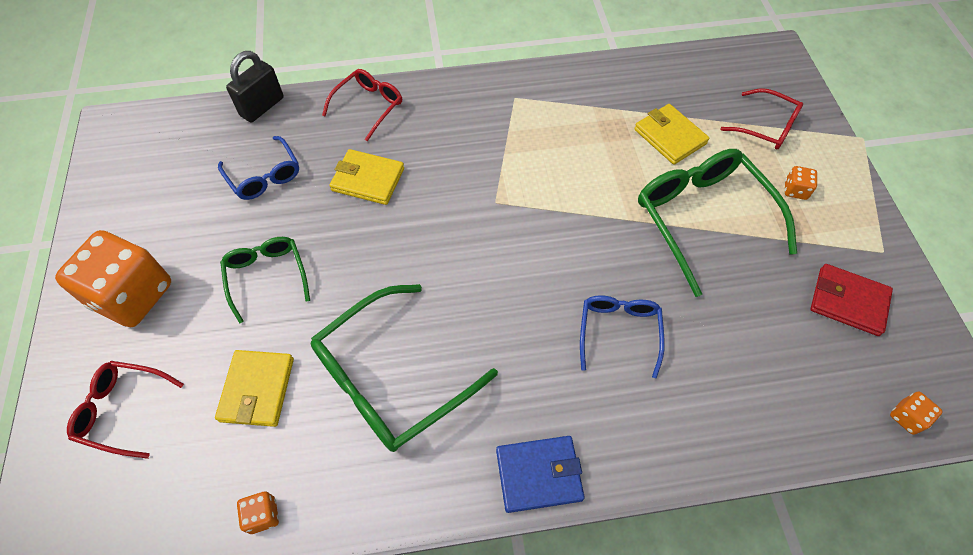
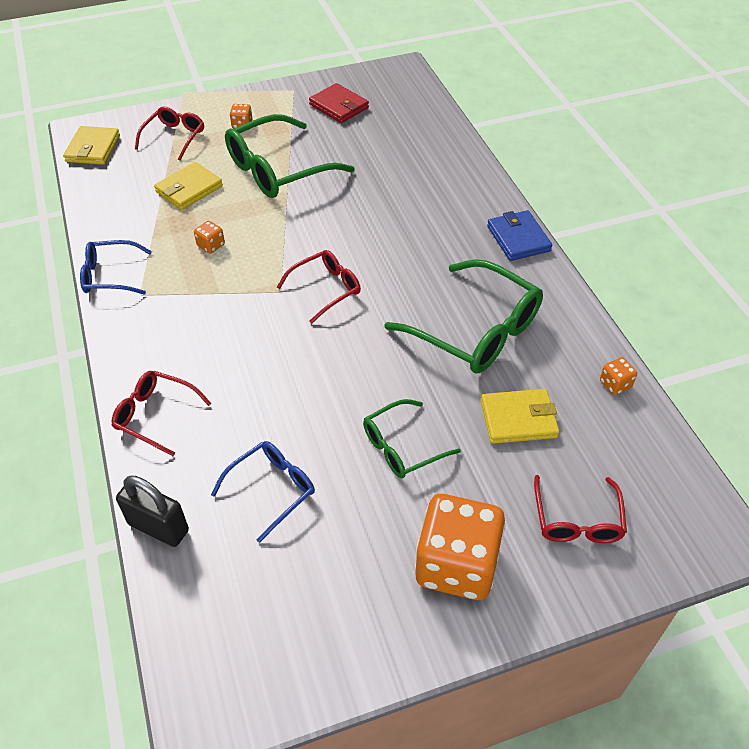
camera: 100 degrees left, 10 degrees down
yellow wallet [330,149,404,205] -> yellow wallet moved to [63,126,120,165]
blue glasses [580,295,665,378] -> blue glasses moved to [80,240,152,295]
red wallet [810,264,893,336] -> red wallet turned 60 degrees counterclockwise [309,83,369,123]
orange dice [890,391,943,435] -> orange dice moved to [194,221,225,254]
none -> red glasses [277,250,361,324]

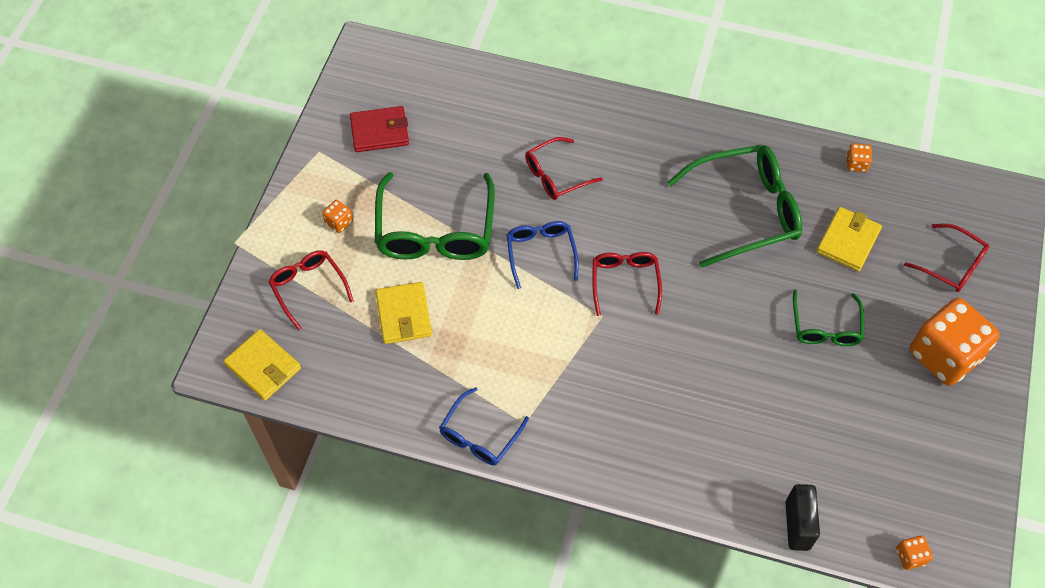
camera: 55 degrees left, 10 degrees up
red glasses [112,371,212,456] -> red glasses moved to [525,137,603,200]
black padlock [116,476,189,547] -> black padlock turned 60 degrees counterclockwise [785,484,820,551]
orange dice [194,221,225,254] -> orange dice moved to [896,536,933,570]
blue glasses [211,441,315,543] -> blue glasses moved to [507,221,579,289]
blue wallet [487,210,553,261] -> none

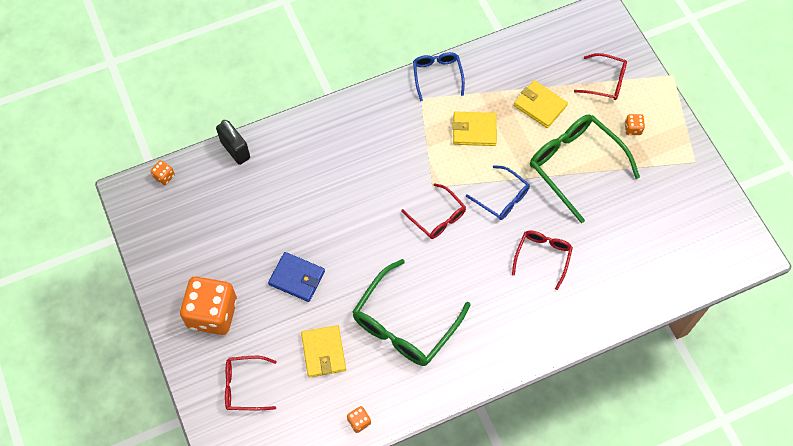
camera: 140 degrees right, 5 degrees up
yellow wallet [224,329,301,401] -> yellow wallet moved to [452,112,497,146]
red wallet [350,106,409,152] -> none
green glasses [793,289,864,346] -> blue wallet [268,252,325,302]

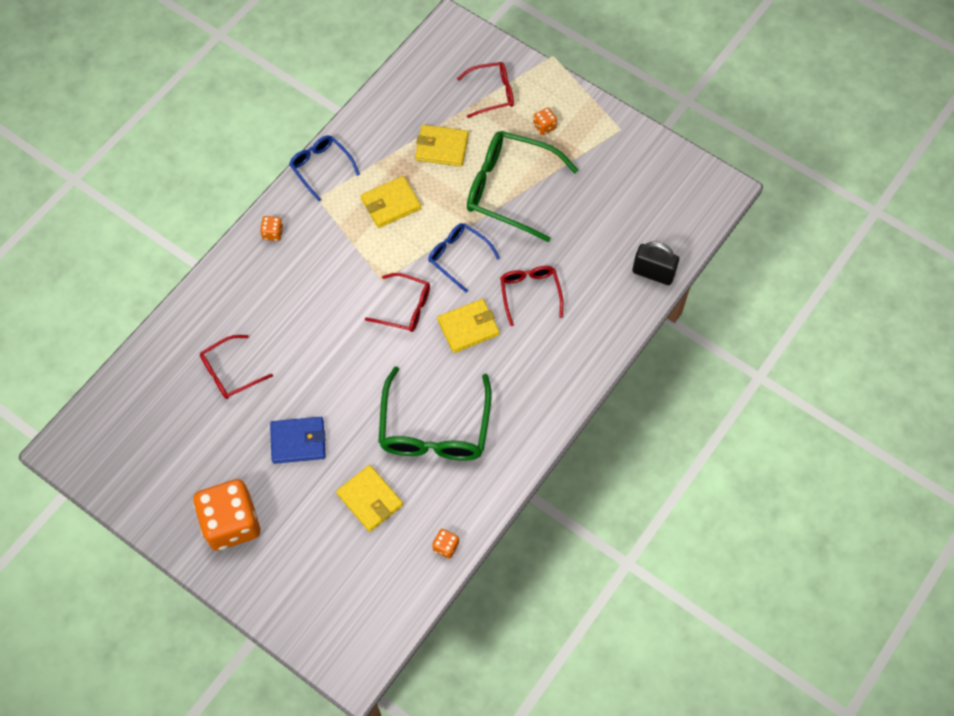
camera: 30 degrees left, 0 degrees up
orange dice [150,160,175,185] -> orange dice moved to [260,216,283,241]
black padlock [216,120,250,165] -> black padlock moved to [632,242,679,285]
red glasses [225,356,277,410] -> red glasses moved to [200,335,273,399]
blue glasses [466,165,530,220] -> blue glasses turned 150 degrees counterclockwise [428,223,500,293]
none -> yellow wallet [437,299,500,353]

